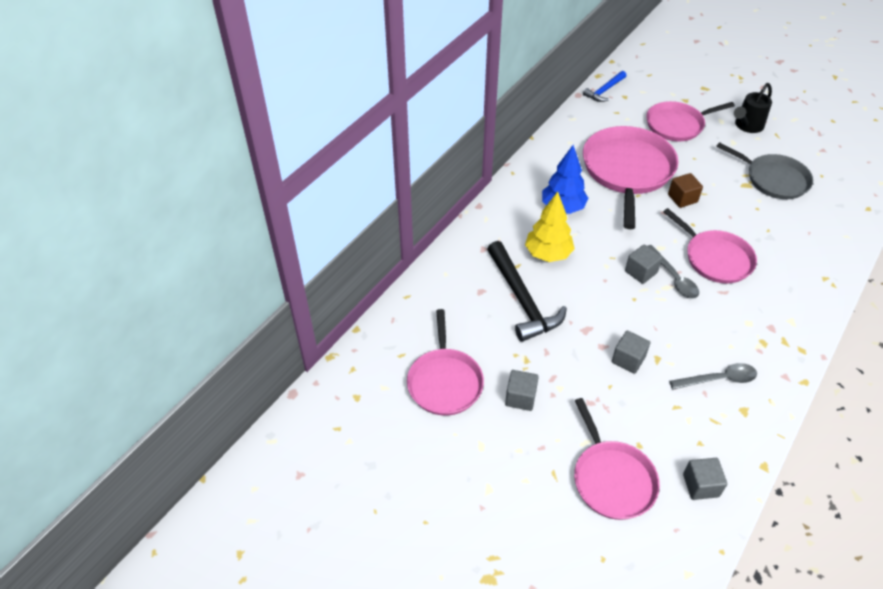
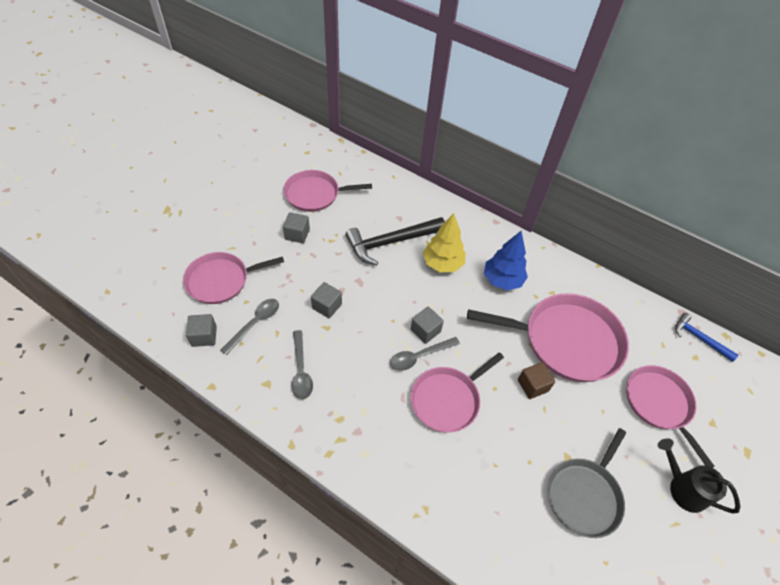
camera: 85 degrees right, 5 degrees up
none -> grey spoon [220,299,279,355]

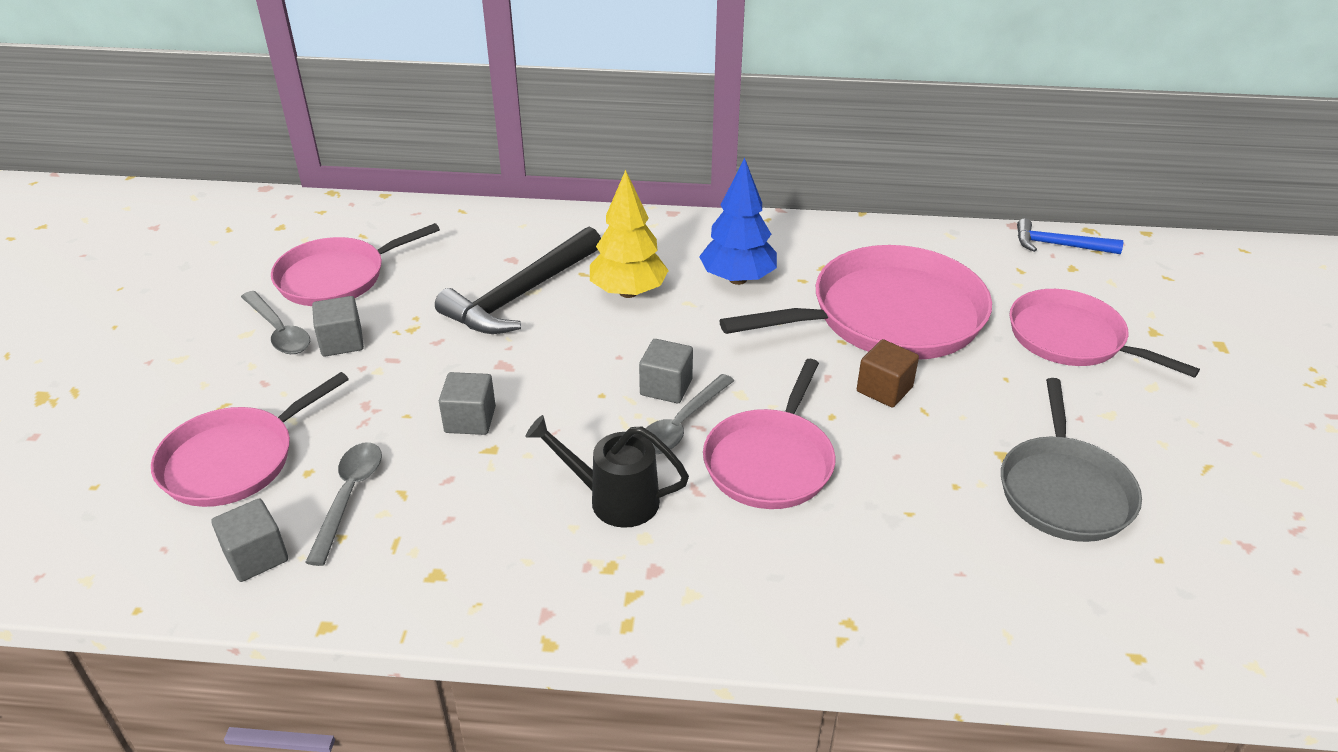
camera: 25 degrees left, 15 degrees down
grey spoon [291,330,313,399] -> grey spoon moved to [241,291,310,354]
black watering can [658,438,740,514] -> black watering can moved to [526,415,689,528]

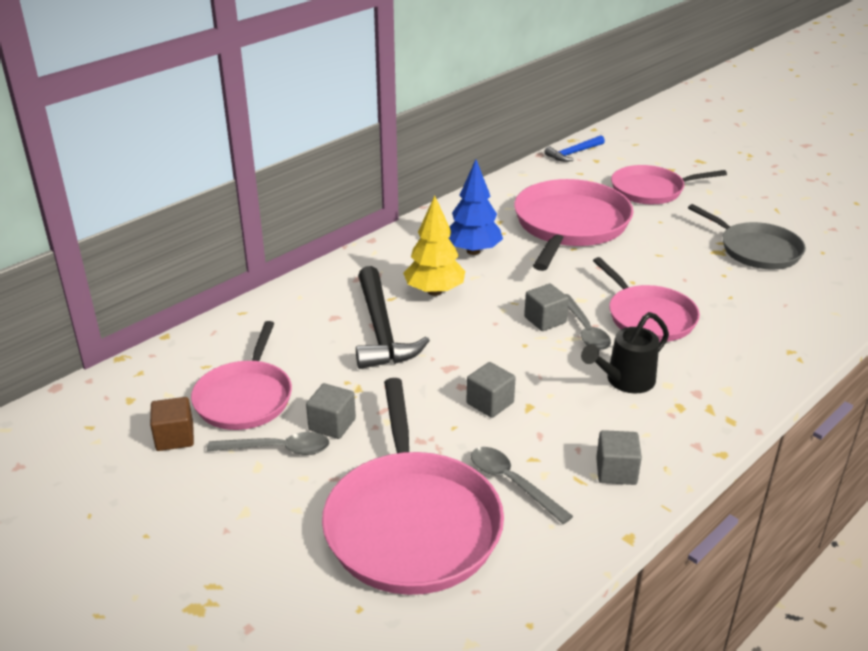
camera: 50 degrees left, 5 degrees down
pink pan [151,372,349,507] -> pink pan [322,378,504,595], size x1.55
grey cube [211,499,288,582] -> grey cube moved to [596,430,642,485]
brown cube [857,339,919,408] -> brown cube moved to [150,397,194,451]

